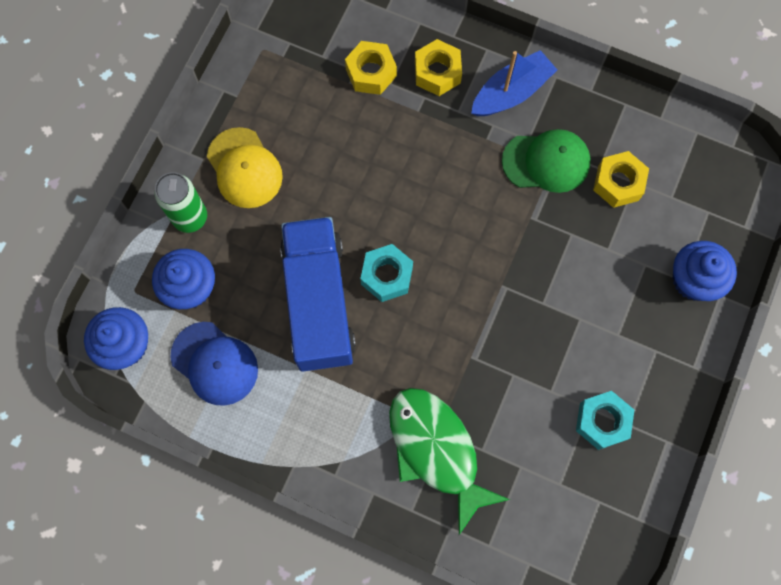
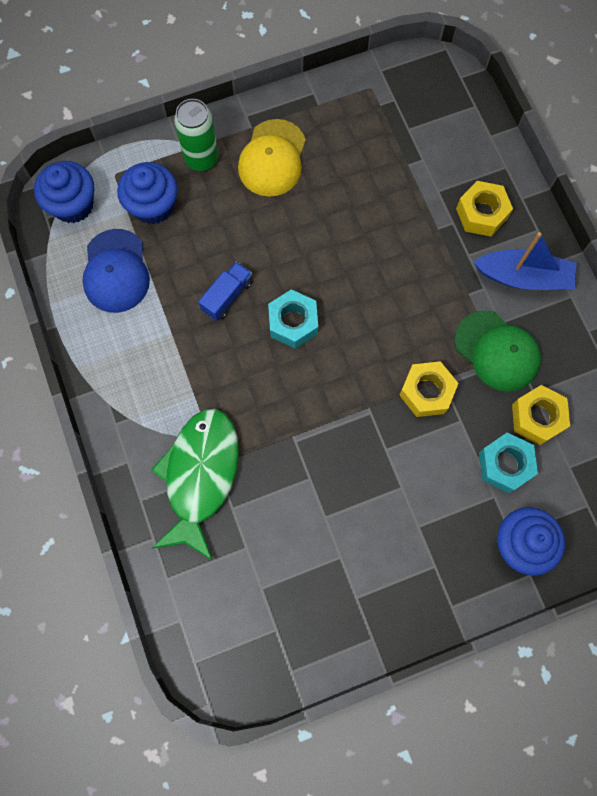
camera: 45 degrees right, 0 degrees up
blue truck [280,217,356,372] -> blue truck [198,262,253,321], size x0.42
yellow nut [345,41,397,95] -> yellow nut moved to [399,361,458,417]
turquoise nut [576,391,634,450] -> turquoise nut moved to [479,433,538,493]

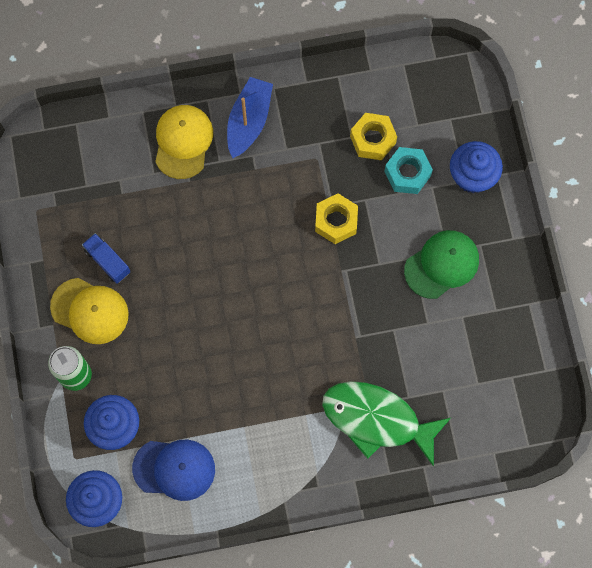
camera: 80 degrees left, 0 degrees up
blue truck [198,262,253,321] -> blue truck moved to [82,233,131,284]
turquoise nut [268,289,318,349] -> none
green cap [454,310,541,392] -> green cap moved to [404,230,479,299]
yellow nut [456,181,513,237] -> yellow cap [155,105,213,179]

